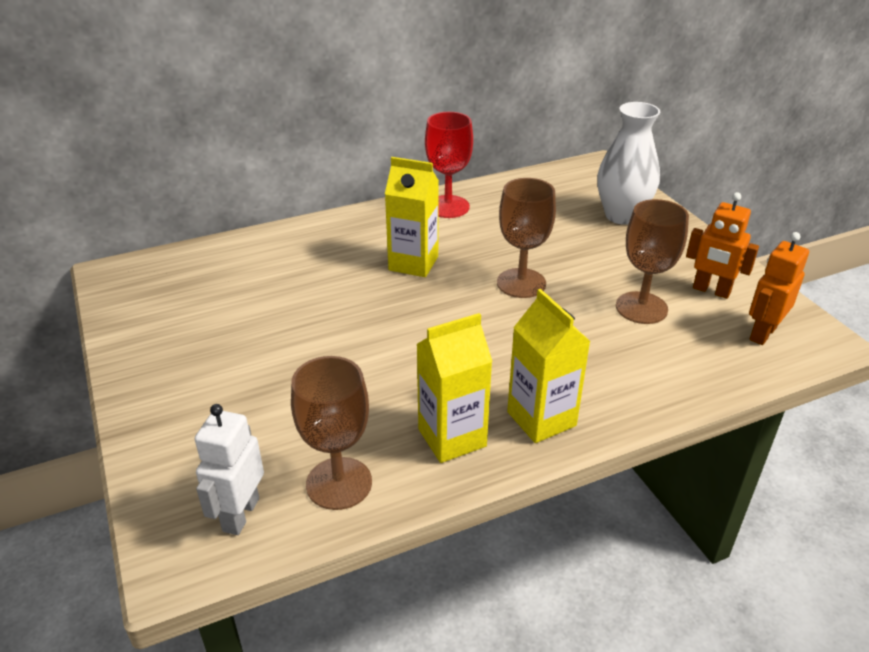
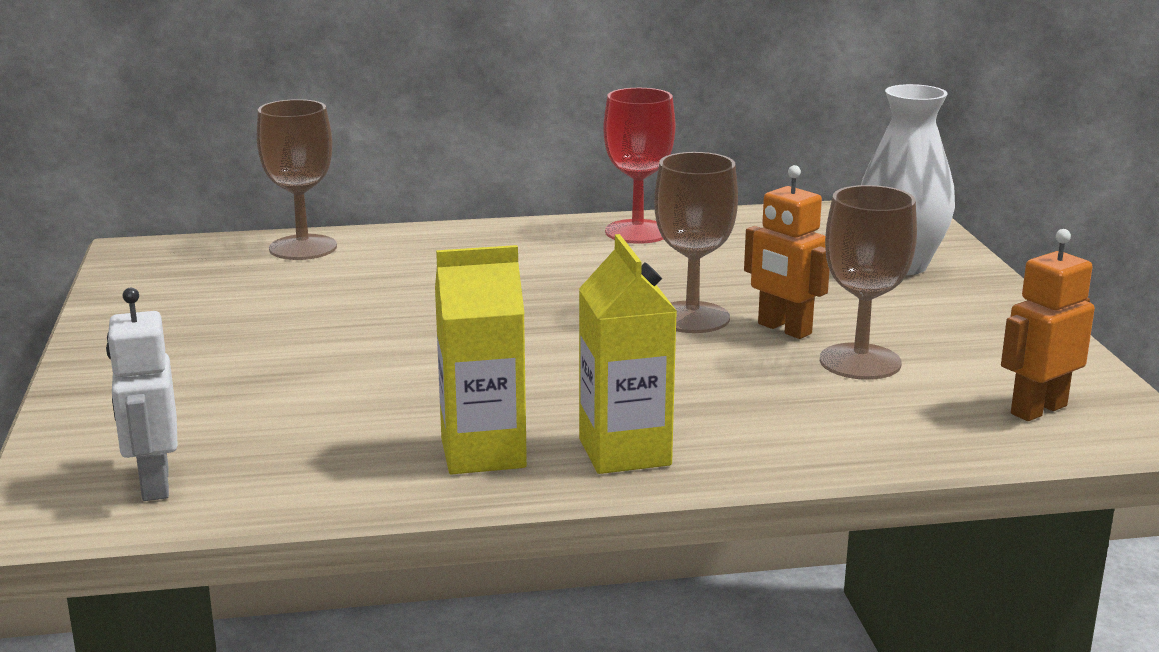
camera: 15 degrees right, 15 degrees down
white robot [195,404,264,535] -> white robot turned 45 degrees counterclockwise [106,287,177,501]
brown goblet [291,356,372,510] -> brown goblet moved to [257,99,337,260]
yellow carton [385,157,439,277] -> none
orange robot [686,192,759,299] -> orange robot moved to [744,165,830,339]

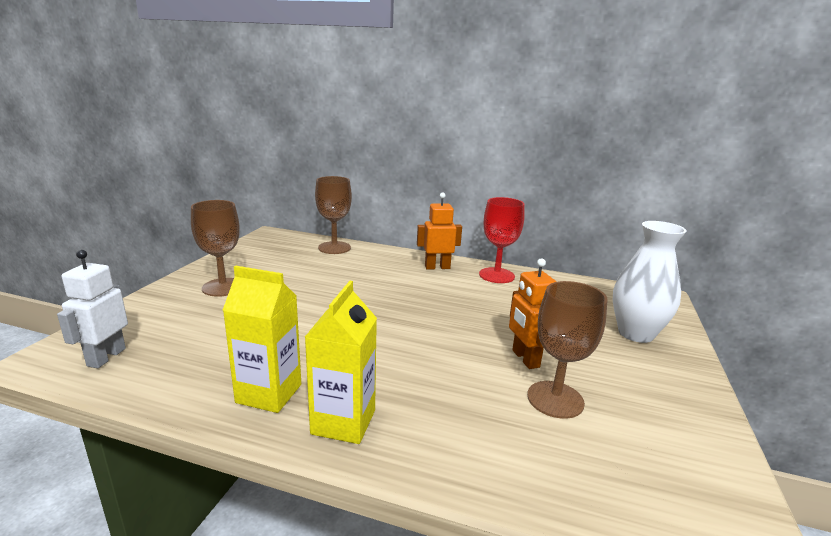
camera: 25 degrees right, 0 degrees up
brown goblet [654,152,738,333] -> brown goblet moved to [191,200,240,297]
orange robot [1001,229,1095,421] -> orange robot moved to [417,193,462,270]

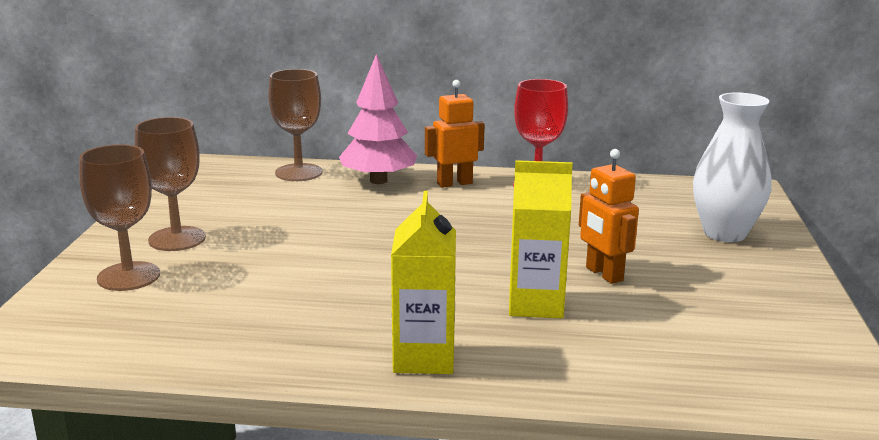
camera: 10 degrees left, 0 degrees up
white robot [57,250,128,368] -> none
yellow carton [223,266,301,413] -> yellow carton moved to [509,160,573,318]
brown goblet [527,281,608,419] -> brown goblet moved to [79,144,160,291]
none -> pink tree [339,54,417,184]

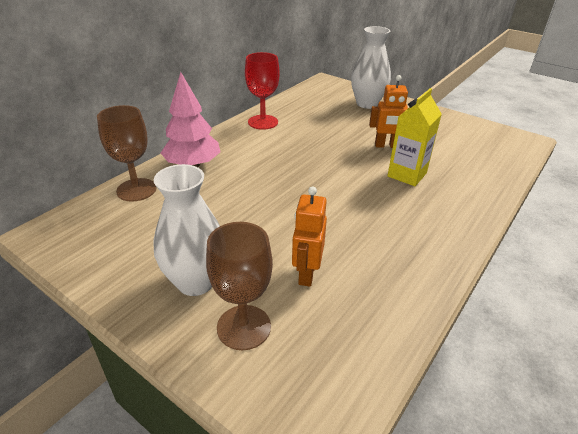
camera: 60 degrees left, 15 degrees up
brown goblet [135,117,206,251] -> white vase [153,164,220,296]
yellow carton [391,191,456,374] -> none
orange robot [425,80,485,188] -> orange robot moved to [292,186,327,287]

